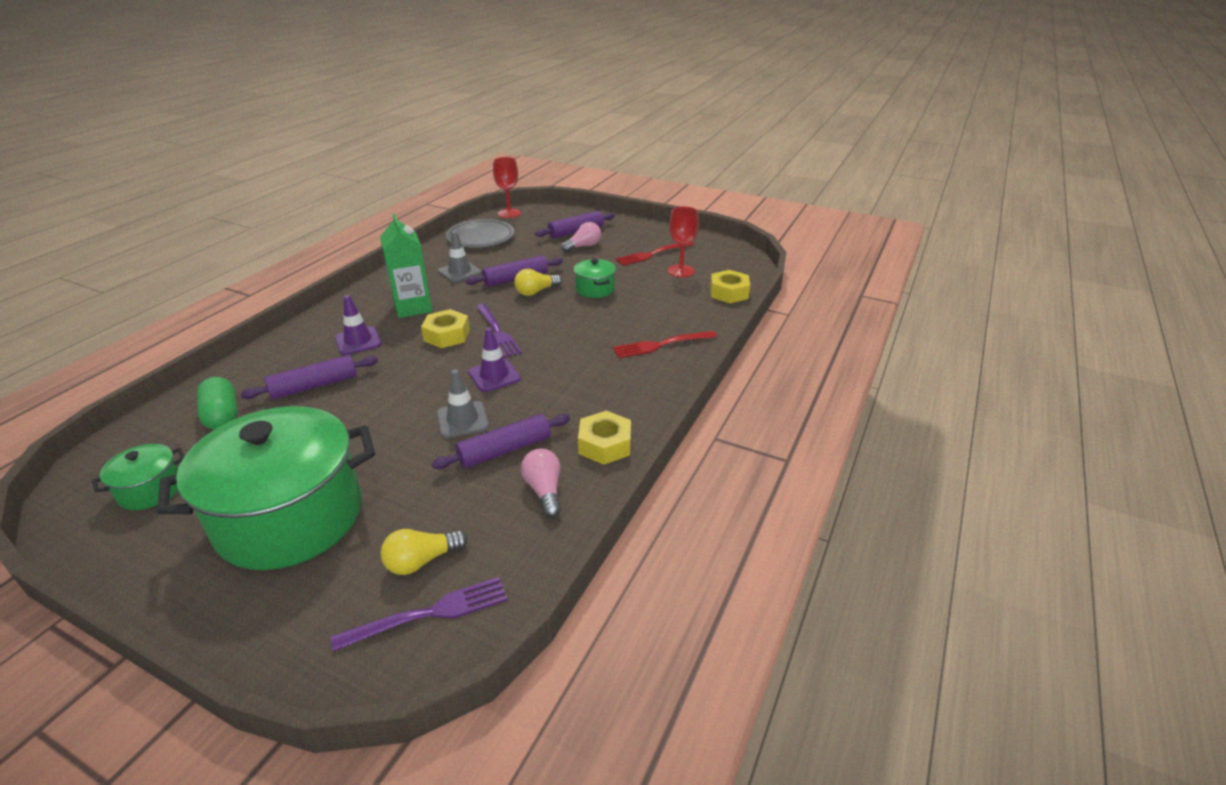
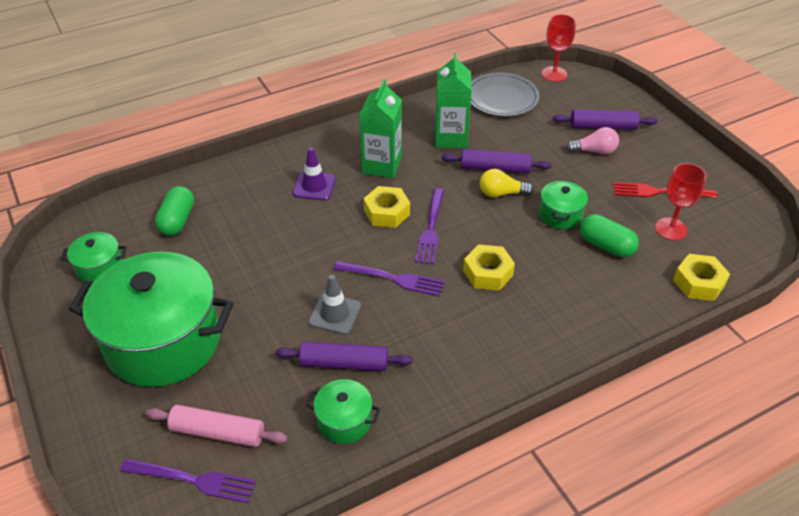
camera: 35 degrees right, 10 degrees up
purple rolling pin [240,355,378,400] -> none
yellow light bulb [381,529,468,575] -> pink rolling pin [146,405,287,447]
grey traffic cone [438,231,482,283] -> green carton [435,53,472,148]
purple traffic cone [468,327,521,392] -> purple fork [333,261,444,296]
pink light bulb [521,449,561,518] -> green pot [306,379,381,444]
yellow nut [578,411,631,465] -> yellow nut moved to [463,244,515,291]
red fork [613,331,717,358] -> none
none -> green capsule [580,214,639,257]

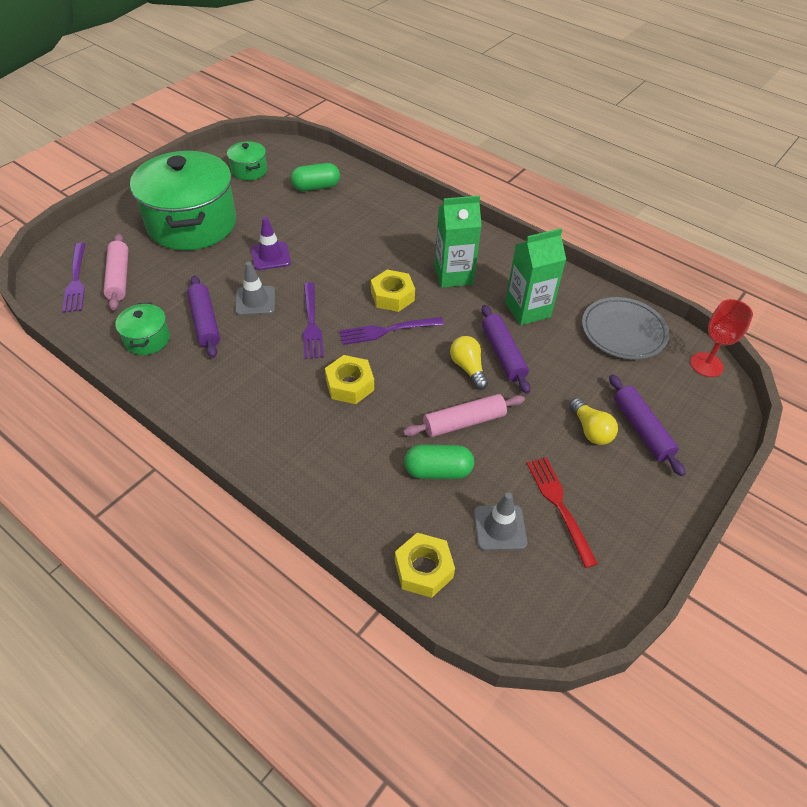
camera: 65 degrees right, 5 degrees up
purple traffic cone [293,147,336,200] -> purple traffic cone moved to [251,217,291,270]
green pot [539,180,588,229] -> pink rolling pin [403,394,525,437]
pink light bulb [566,127,619,154] -> yellow light bulb [569,398,618,445]
green capsule [580,214,639,257] -> green capsule turned 75 degrees clockwise [404,445,474,479]
red goblet [655,163,706,240] -> grey traffic cone [474,492,527,551]

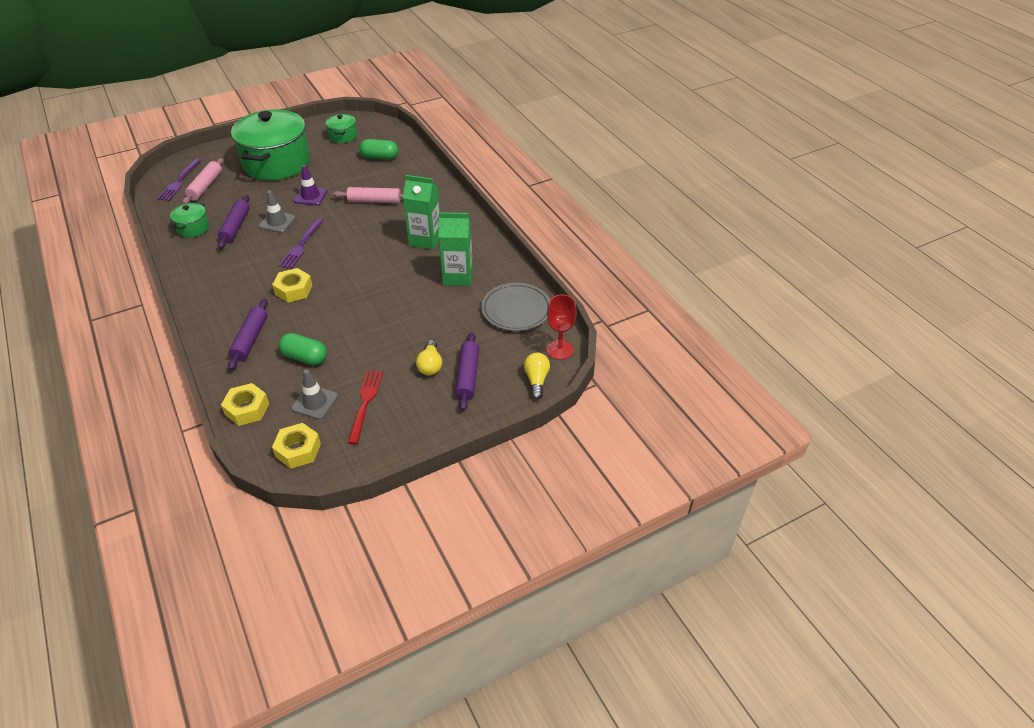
camera: 25 degrees right, 5 degrees down
purple fork [339,317,444,345] -> none
yellow nut [371,270,415,312] -> yellow nut moved to [272,423,321,469]
pink rolling pin [403,394,525,437] -> pink rolling pin moved to [333,187,403,203]
yellow light bulb [450,336,488,390] -> yellow light bulb moved to [524,353,550,400]
purple rolling pin [481,305,530,394] -> purple rolling pin moved to [228,299,268,370]

